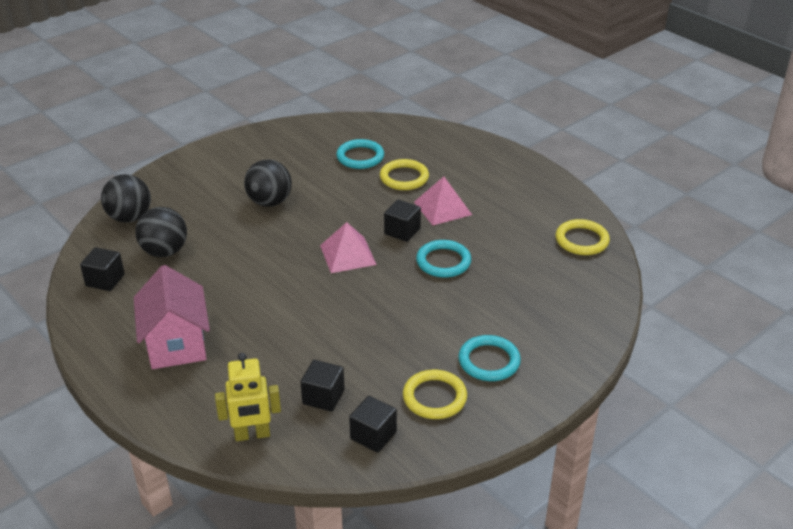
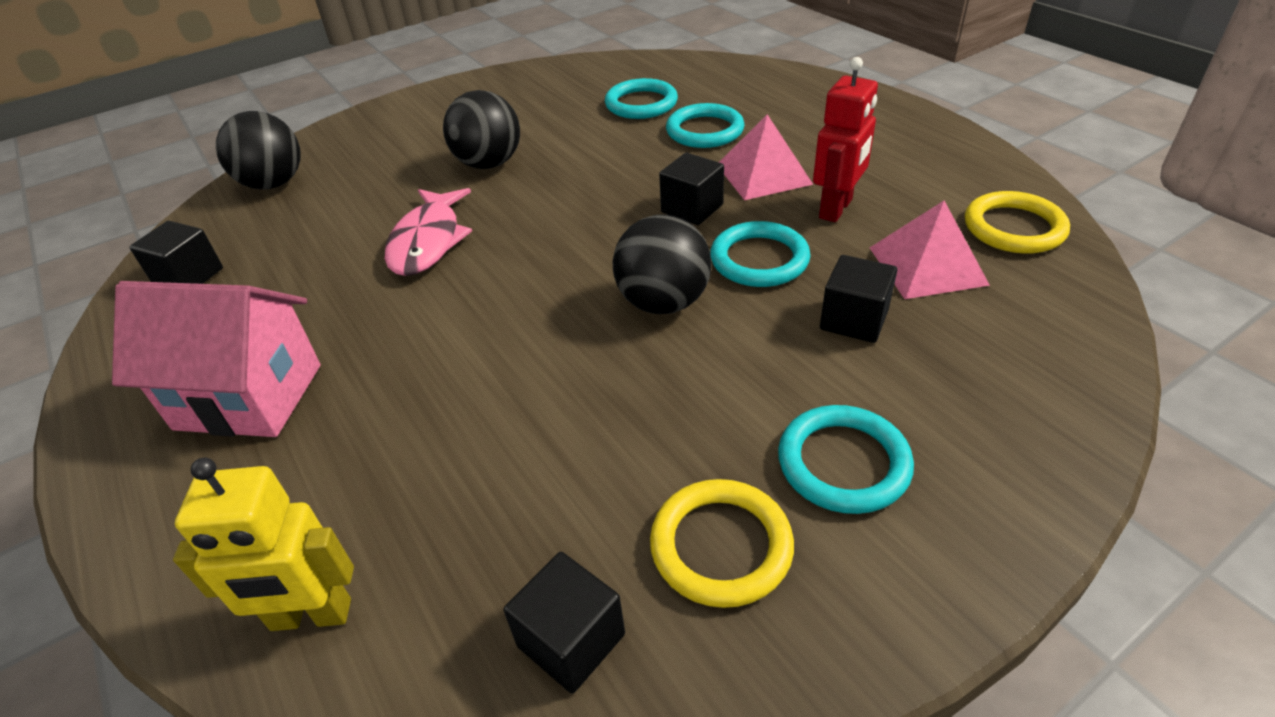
camera: 10 degrees right, 5 degrees up
pink house [134,265,210,369] -> pink house turned 75 degrees counterclockwise [112,281,321,437]
black ball [136,207,187,257] -> black ball moved to [612,214,711,314]
black cube [301,360,345,412] -> black cube moved to [820,255,897,343]
pink pyramid [320,222,377,273] -> pink pyramid moved to [870,201,990,299]
yellow ring [380,159,429,190] -> turquoise ring [666,103,745,148]
none -> pink fish [385,188,472,276]
none -> red robot [813,57,878,222]

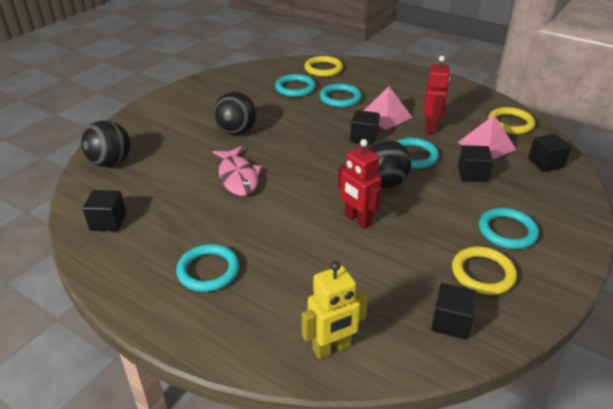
camera: 25 degrees left, 5 degrees down
pink house [112,281,321,437] -> turquoise ring [176,244,240,292]
none -> yellow ring [305,56,343,77]
none -> red robot [338,139,382,229]
none -> black cube [528,134,571,172]

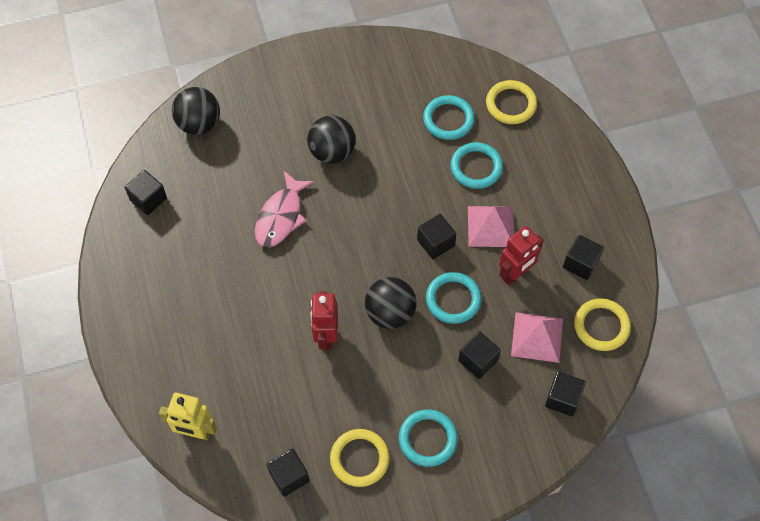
camera: 40 degrees right, 25 degrees up
turquoise ring [176,244,240,292] -> none
none -> black cube [563,235,604,280]

